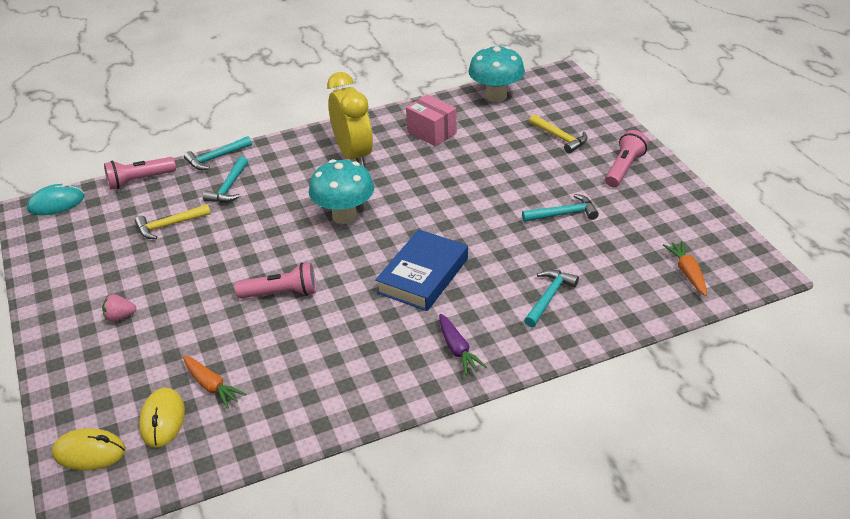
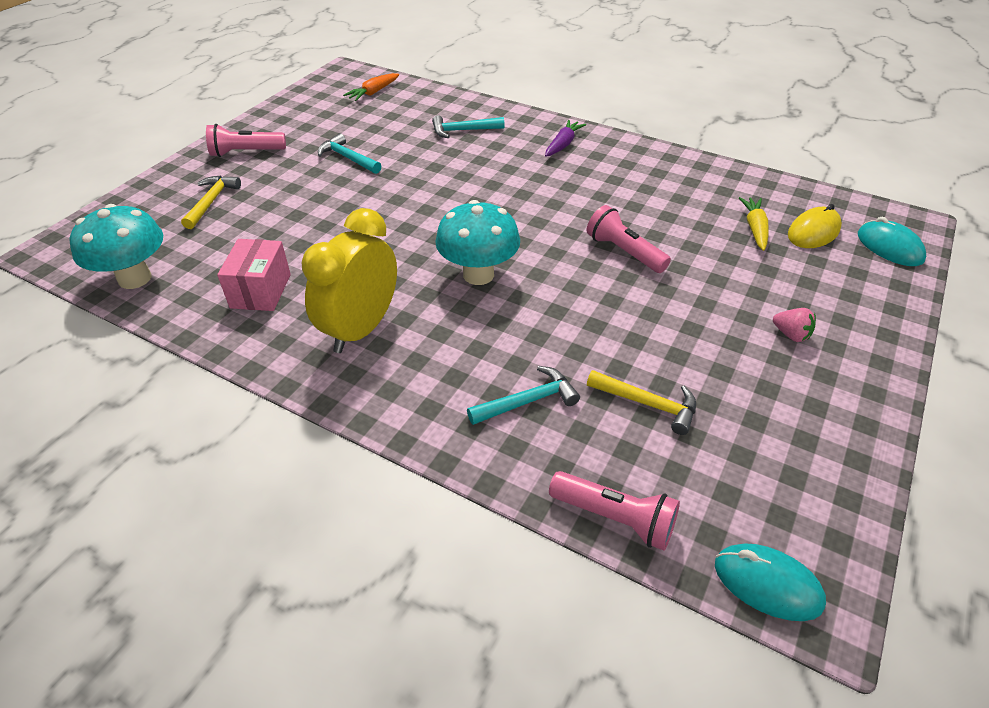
camera: 130 degrees left, 5 degrees up
yellow mouse [52,428,126,471] -> turquoise mouse [858,217,926,266]
orange carrot [183,355,246,409] -> yellow carrot [739,197,769,251]
turquoise hammer [184,136,252,170] -> none
blue book [375,229,468,311] -> none

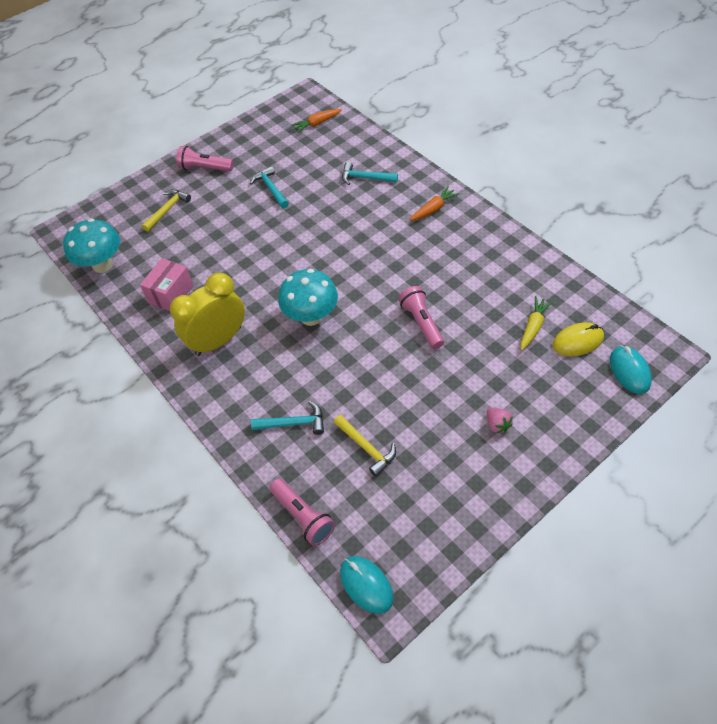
camera: 25 degrees right, 10 degrees up
purple carrot [545,120,586,157] -> orange carrot [410,186,459,221]

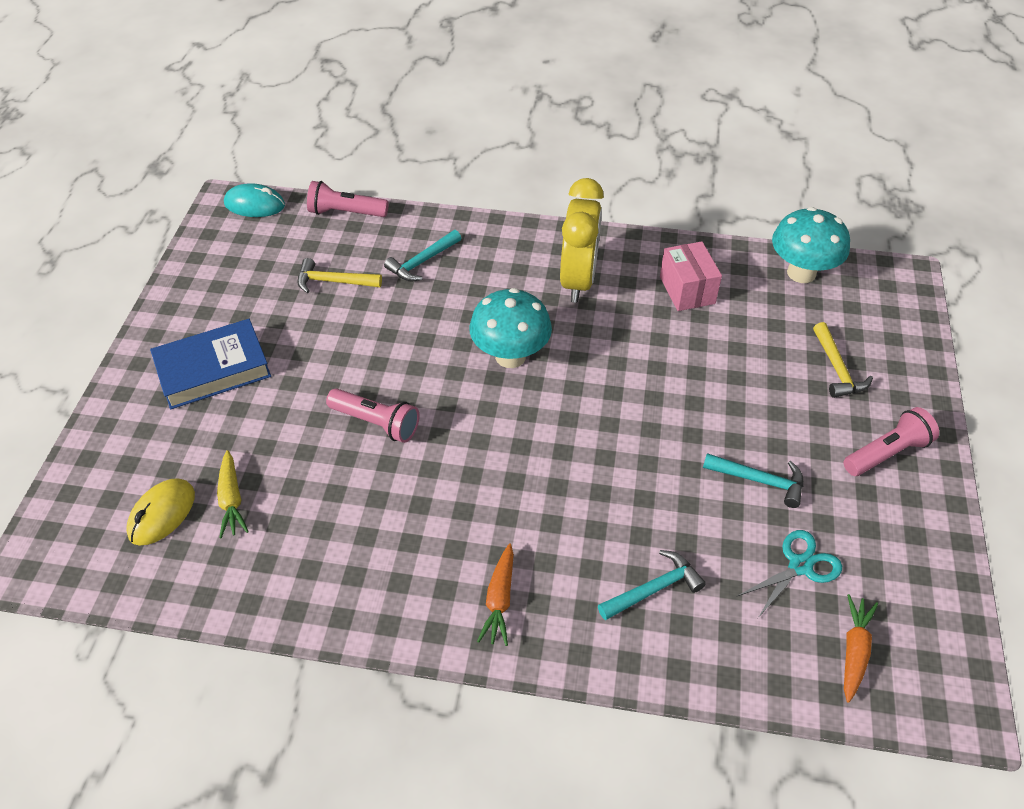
camera: 135 degrees right, 5 degrees down
pink strawberry [487,408,513,433] -> blue book [150,319,271,409]
turquoise mouse [610,345,652,394] -> none
none -> turquoise scissors [736,530,842,618]

